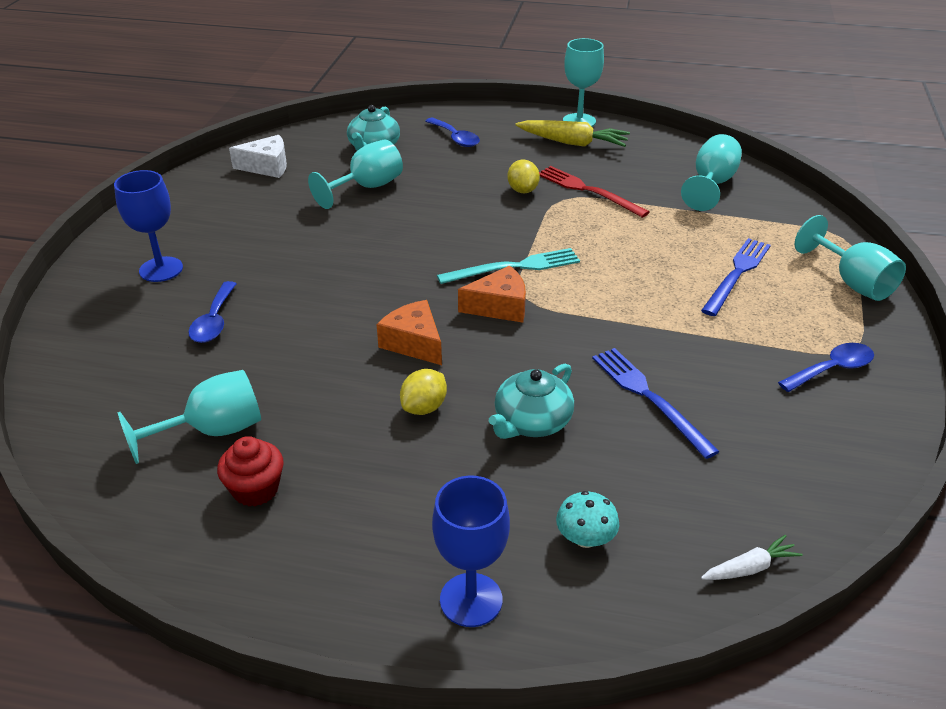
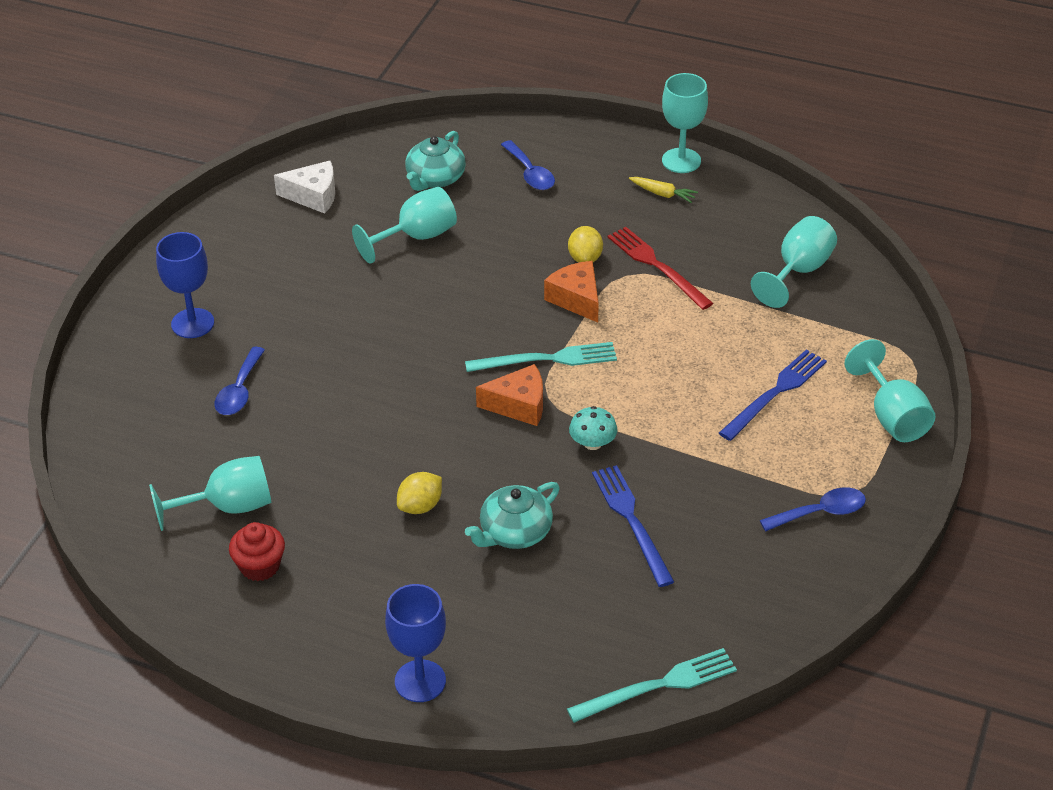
camera: 10 degrees right, 5 degrees up
orange cheese [377,300,442,365] -> orange cheese moved to [544,261,599,322]
yellow carrot [515,120,630,147] -> yellow carrot [629,177,698,203], size x0.54
turquoise mushroom [556,491,619,548] -> turquoise mushroom moved to [569,406,617,450]
white carrot [701,535,803,580] -> turquoise fork [567,648,737,723]

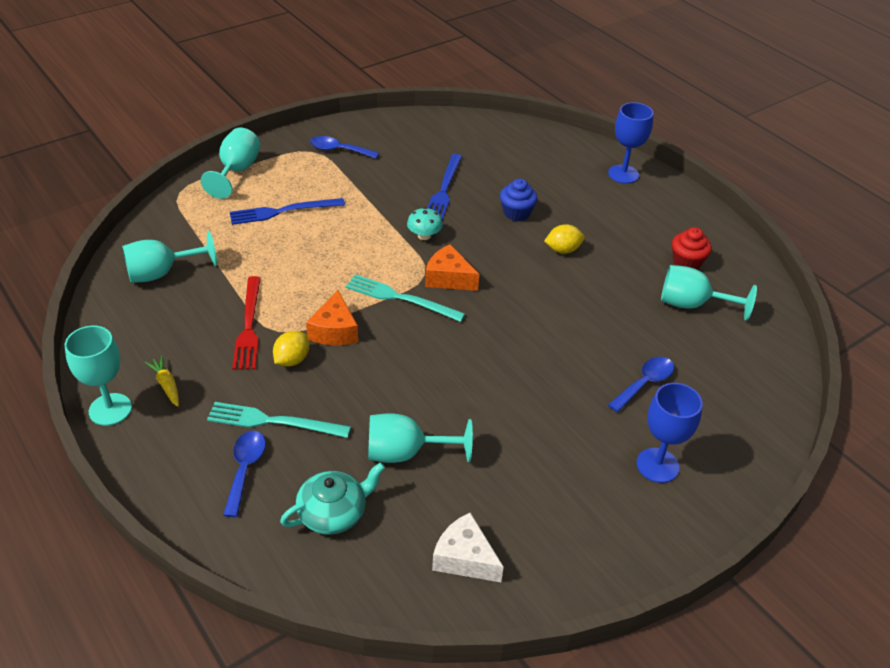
camera: 150 degrees left, 0 degrees up
turquoise teapot [465,482,560,549] -> blue cupcake [500,179,537,221]
turquoise fork [567,648,737,723] -> turquoise fork moved to [207,402,351,438]

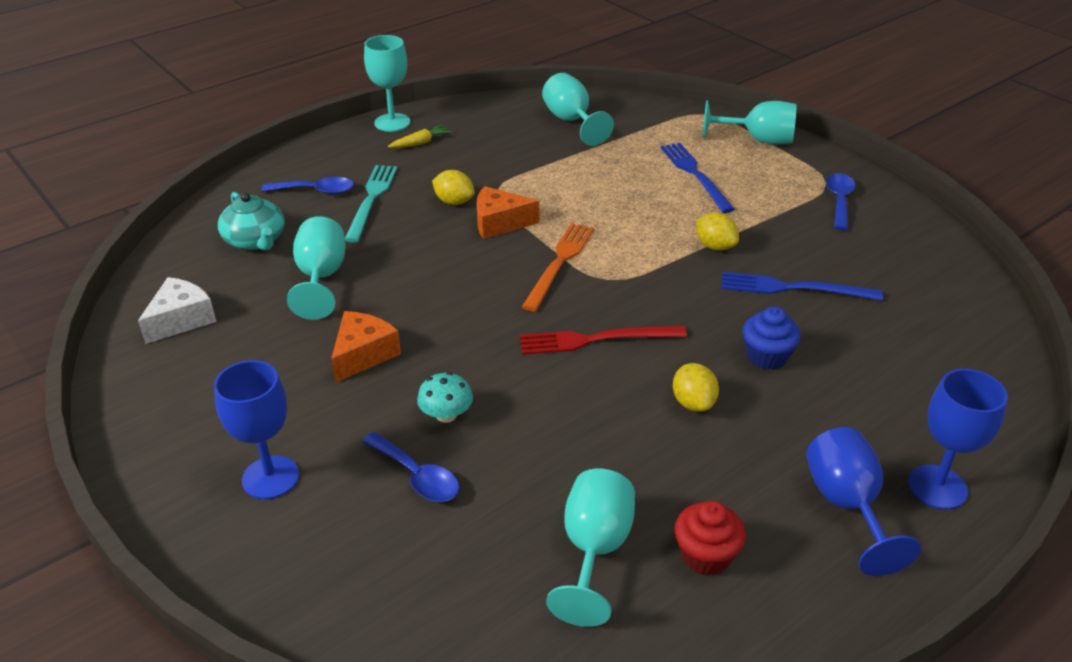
camera: 90 degrees right, 5 degrees down
red fork [232,276,261,370] -> red fork moved to [520,326,687,355]
turquoise fork [345,274,465,322] -> orange fork [522,223,594,311]
turquoise mushroom [407,207,443,240] -> turquoise mushroom moved to [417,372,473,423]
orange cheese [425,245,479,291] -> orange cheese moved to [331,311,401,383]
none -> yellow lemon [696,212,739,250]
none -> blue goblet [806,427,921,576]

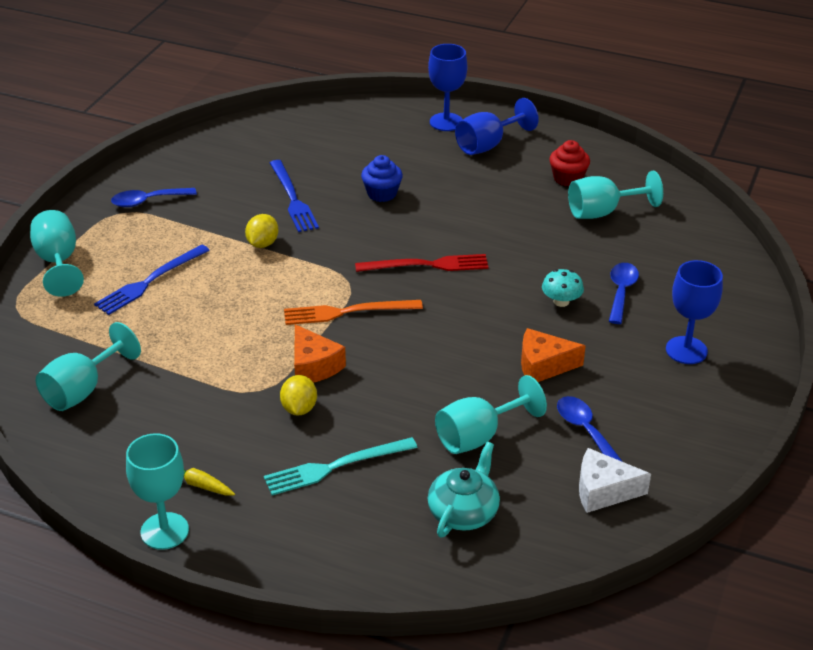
camera: 120 degrees left, 0 degrees up
blue spoon [261,177,354,195] -> blue spoon moved to [557,396,623,462]
red fork [520,326,687,355] -> red fork turned 60 degrees counterclockwise [355,254,489,272]
yellow lemon [673,363,719,412] -> none

